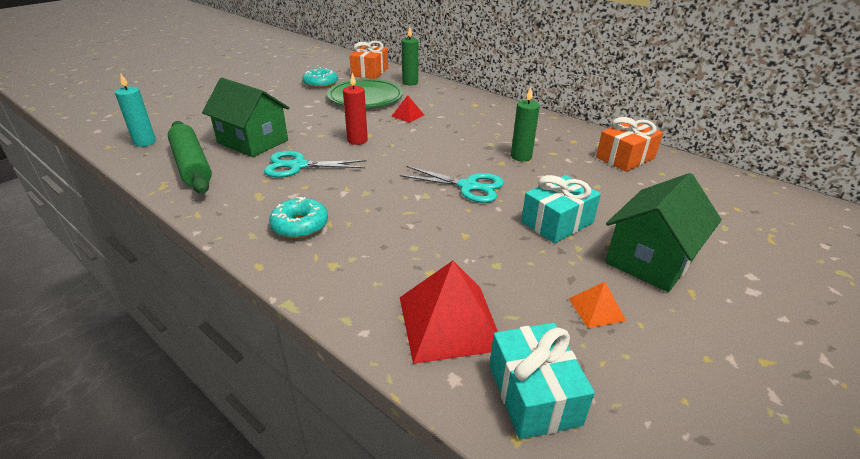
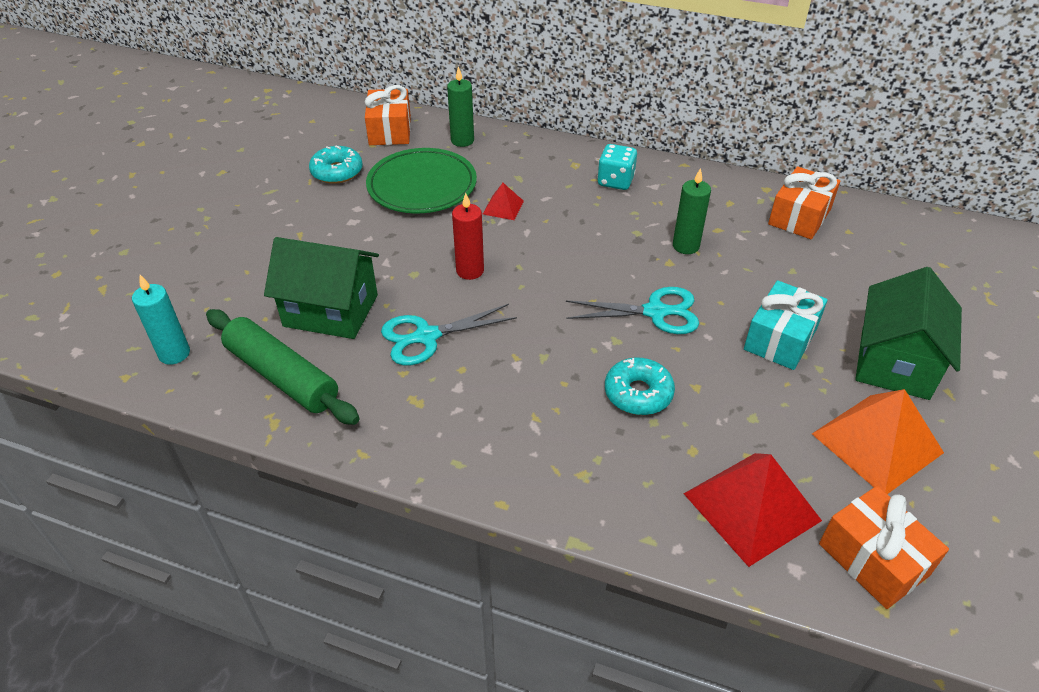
camera: 20 degrees left, 10 degrees up
turquoise donut [269,197,328,239] -> turquoise donut moved to [605,357,675,415]
turquoise gift [490,323,595,439] -> orange gift [819,486,949,609]
orange pyramid [569,282,626,328] -> orange pyramid [812,389,944,494], size x2.06
none -> turquoise dice [597,144,637,190]

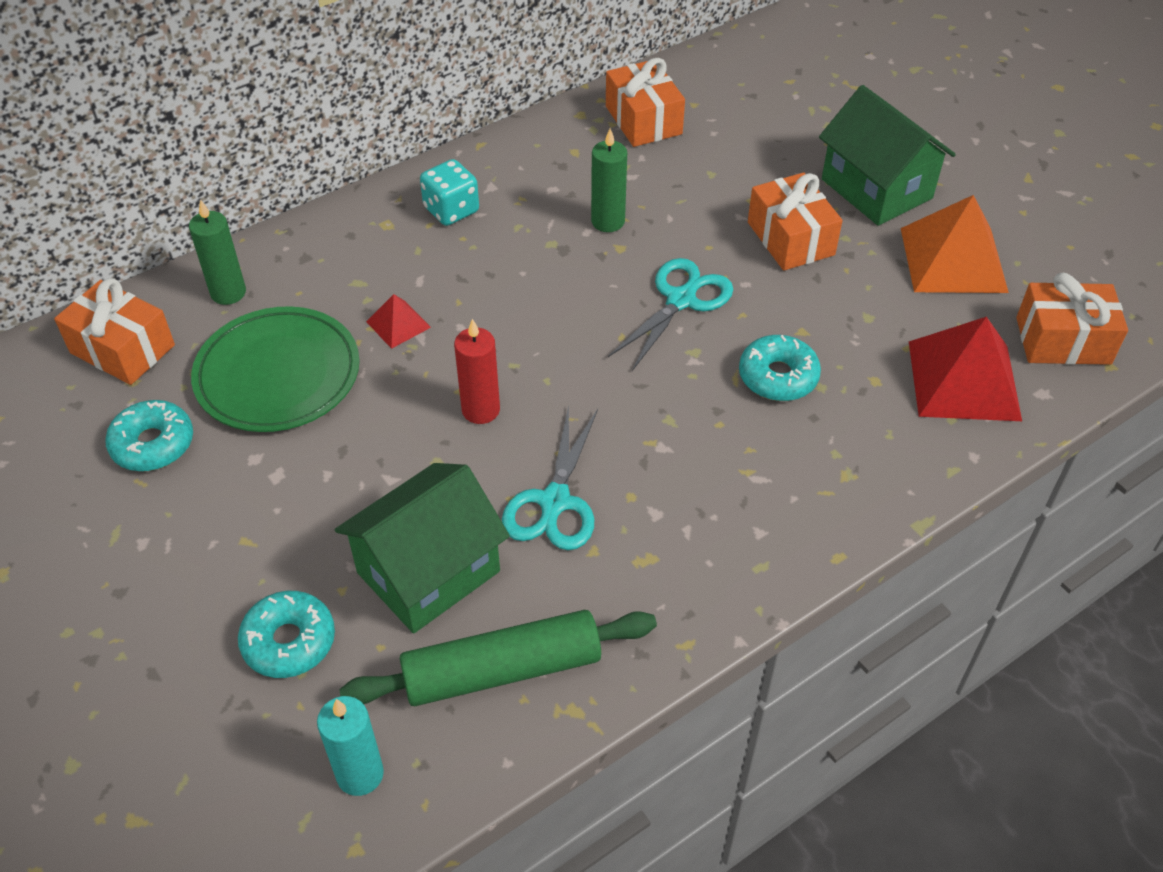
camera: 55 degrees left, 5 degrees up
turquoise gift [744,280,828,370] -> orange gift [748,173,843,271]
none -> turquoise donut [238,591,335,678]

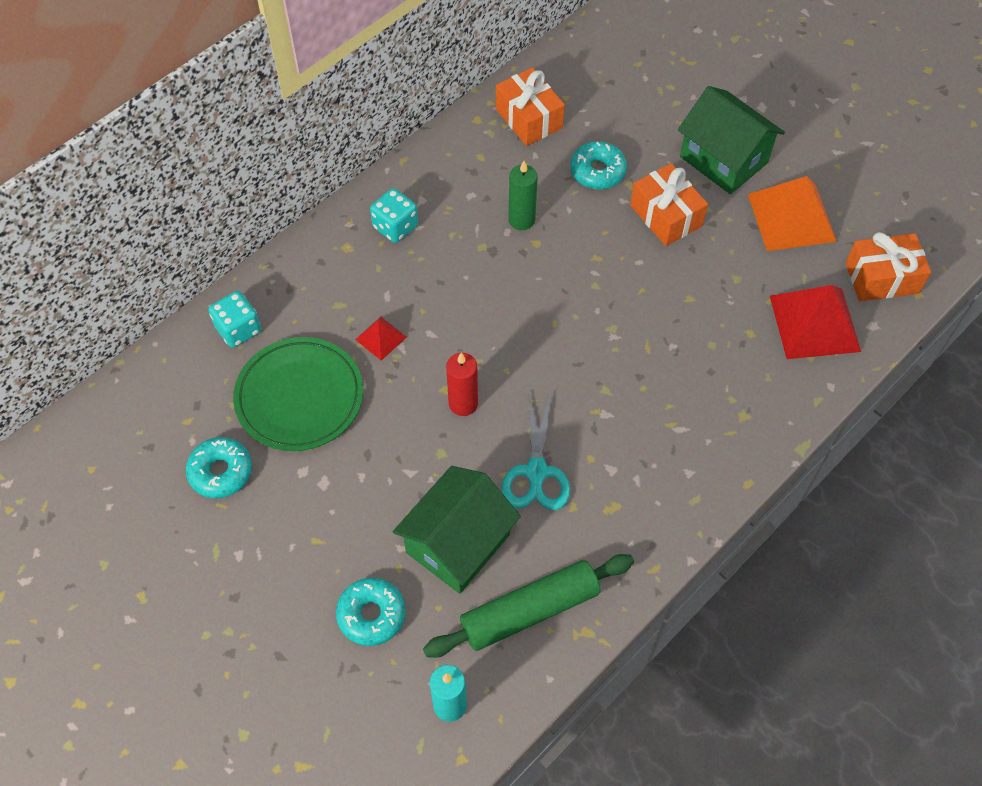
camera: 10 degrees left, 10 degrees up
orange gift [54,278,175,385] -> none
green candle [189,199,246,305] -> turquoise dice [208,291,261,348]
turquoise scissors [608,258,733,371] -> none
turquoise donut [739,335,821,401] -> turquoise donut moved to [570,141,627,189]

